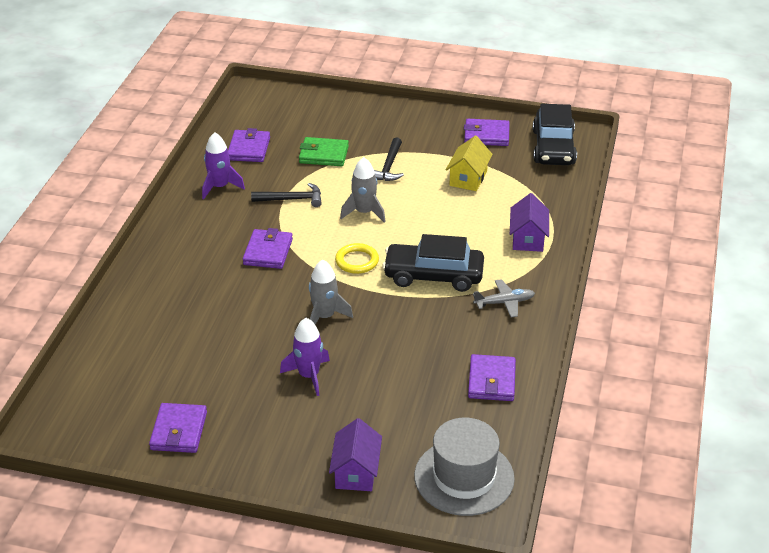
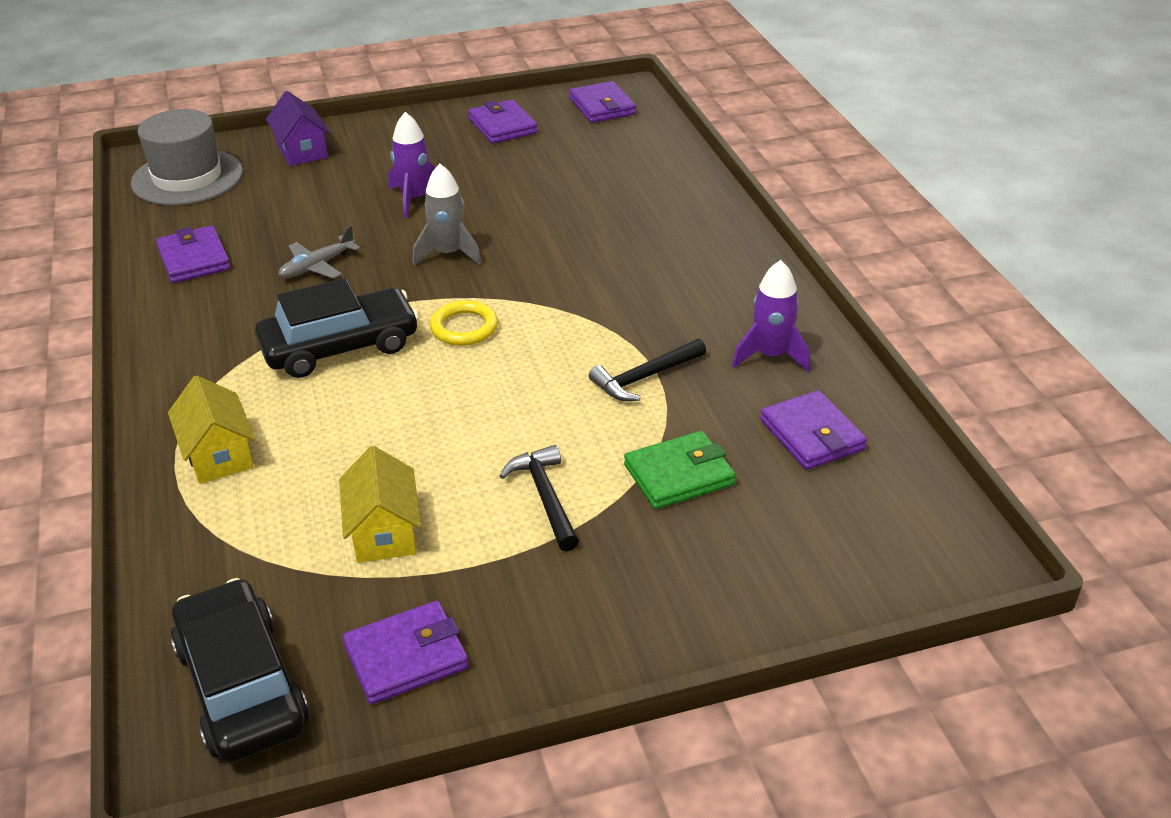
camera: 150 degrees right, 0 degrees up
purple wallet [243,228,293,269] -> purple wallet moved to [569,81,636,123]
grey rocket [340,157,386,223] -> none
grey plane [473,279,535,318] -> grey plane moved to [278,226,361,279]
purple house [510,193,549,252] -> yellow house [168,375,255,484]

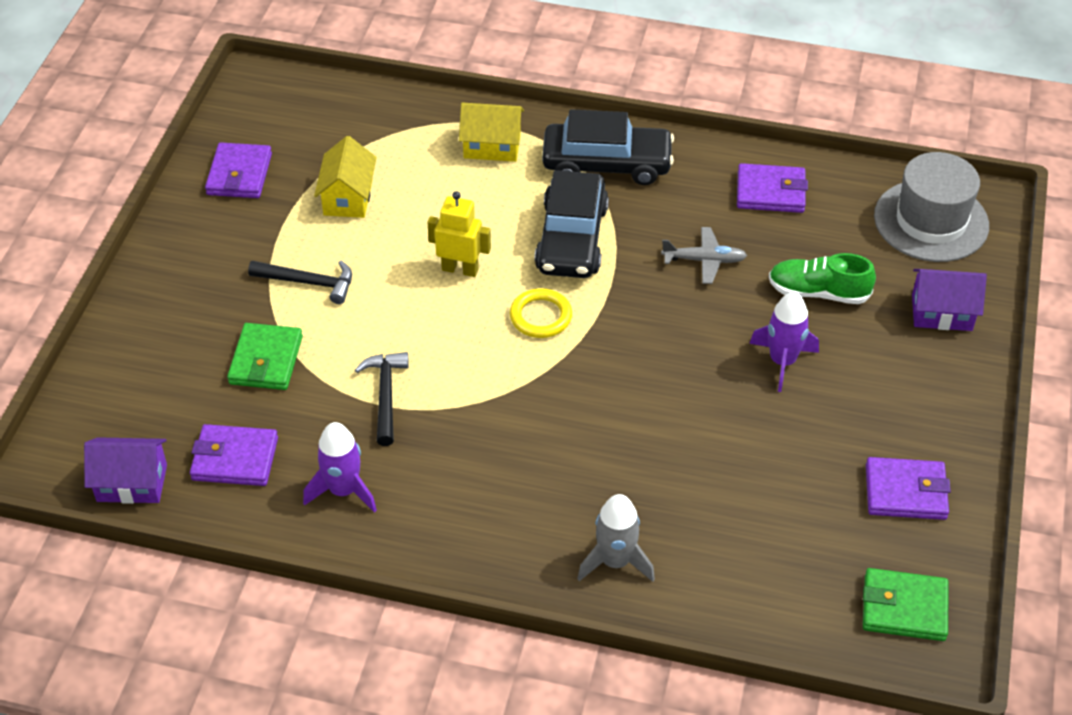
camera: 120 degrees right, 10 degrees up
black car [171,578,309,763] -> black car moved to [542,109,674,185]
grey plane [278,226,361,279] -> grey plane turned 105 degrees clockwise [661,227,747,284]
yellow house [339,446,421,563] -> yellow house turned 75 degrees clockwise [314,136,377,218]
grey rocket [412,164,482,266] -> grey rocket moved to [577,494,655,582]
purple wallet [569,81,636,123] -> green wallet [863,568,948,641]
none -> purple house [84,437,167,504]
none -> yellow robot [427,191,491,277]
none -> green shoe [769,253,876,304]

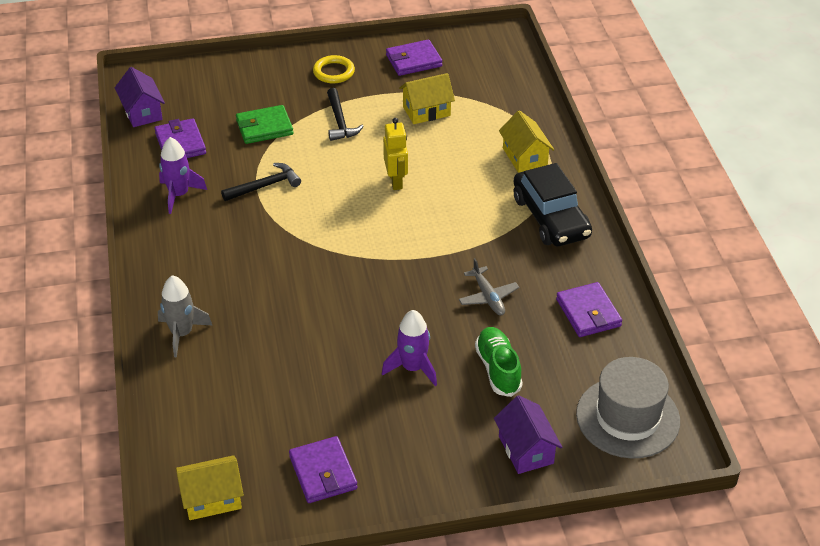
camera: 65 degrees right, 5 degrees down
yellow ring [510,288,572,338] -> yellow ring moved to [313,55,355,83]
black car [534,170,609,278] -> none
green wallet [863,568,948,641] -> yellow house [176,455,244,520]

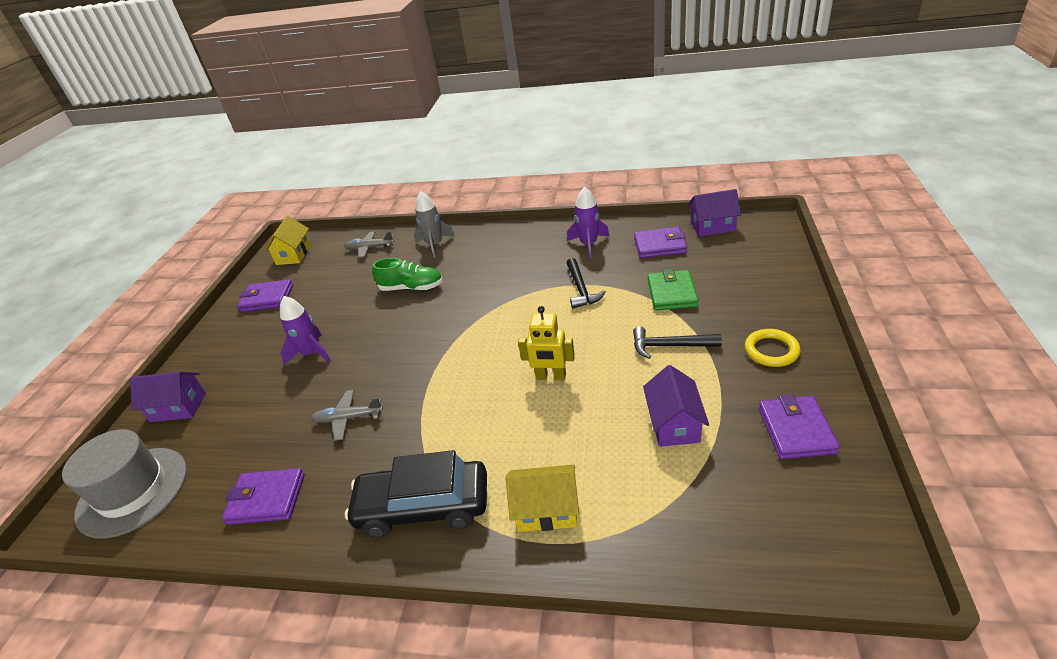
camera: 115 degrees right, 5 degrees down
yellow house [399,73,455,124] -> purple house [643,365,709,447]
green shoe [475,327,523,397] -> green shoe moved to [372,258,443,291]
none -> grey plane [344,231,394,258]

